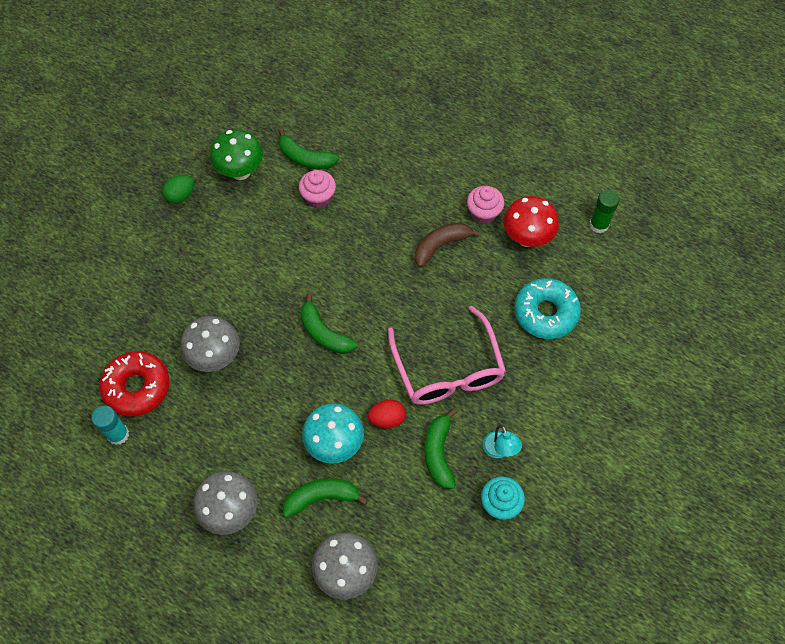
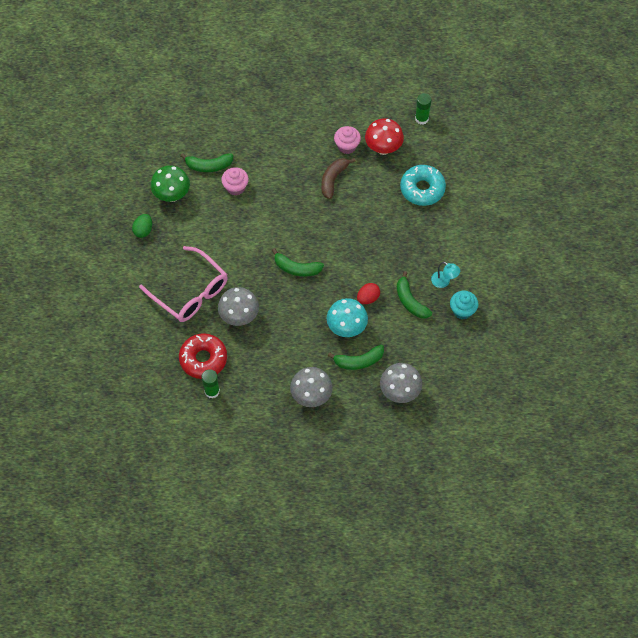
camera: 30 degrees left, 0 degrees up
turquoise glue stick [91,406,129,445] -> green glue stick [201,369,220,398]
green banana [283,478,368,518] -> green banana turned 150 degrees counterclockwise [328,345,384,370]
pink glasses [388,306,506,405] -> pink glasses moved to [139,246,228,322]

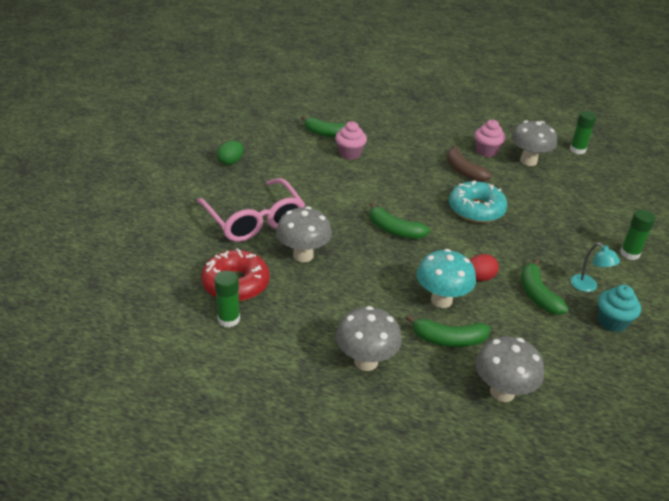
camera: 15 degrees right, 25 degrees down
green mushroom [150,165,190,202] -> none
brown banana [321,158,356,199] -> brown banana turned 75 degrees counterclockwise [447,145,492,182]
red mushroom [365,118,404,155] -> grey mushroom [511,121,557,166]
turquoise donut [400,165,446,206] -> turquoise donut moved to [449,181,508,223]
none -> green glue stick [620,210,655,260]

